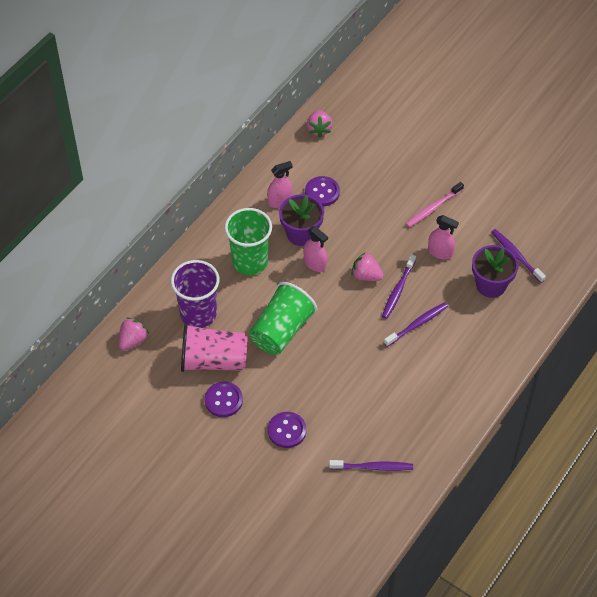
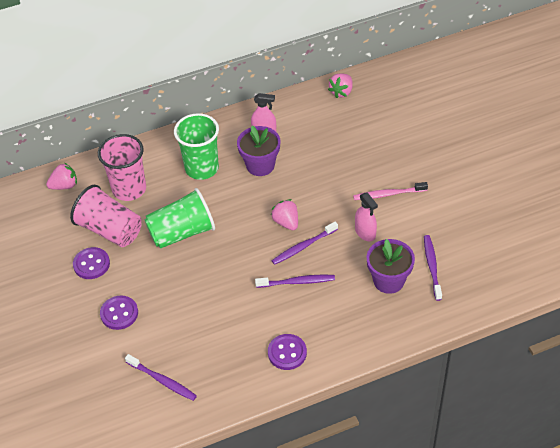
camera: 35 degrees right, 5 degrees down
purple cup [171,260,219,328] -> pink cup [98,134,146,201]
pink spray bottle [303,226,328,272] -> none
purple button [305,176,340,206] -> purple button moved to [268,334,307,370]

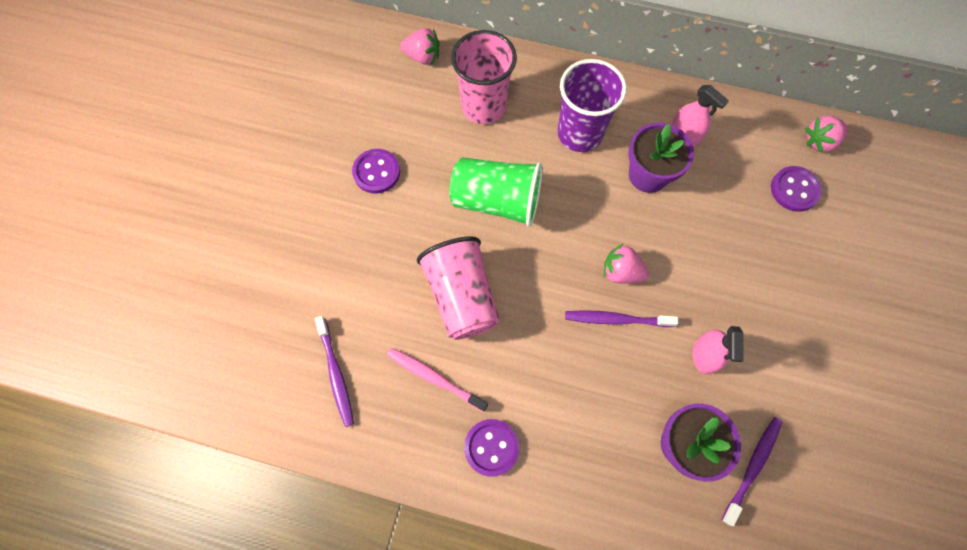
camera: 35 degrees right, 20 degrees up
pink cup [70,185,142,247] -> pink cup moved to [417,236,500,340]
purple button [100,296,138,330] -> purple button moved to [771,166,822,212]
green cup [174,113,219,180] -> purple cup [557,59,627,152]
purple toothbrush [255,275,335,288] -> none
pink strawberry [271,199,298,230] -> pink strawberry turned 75 degrees counterclockwise [604,244,649,283]
pink toothbrush [353,182,428,200] -> pink toothbrush moved to [387,348,488,412]

